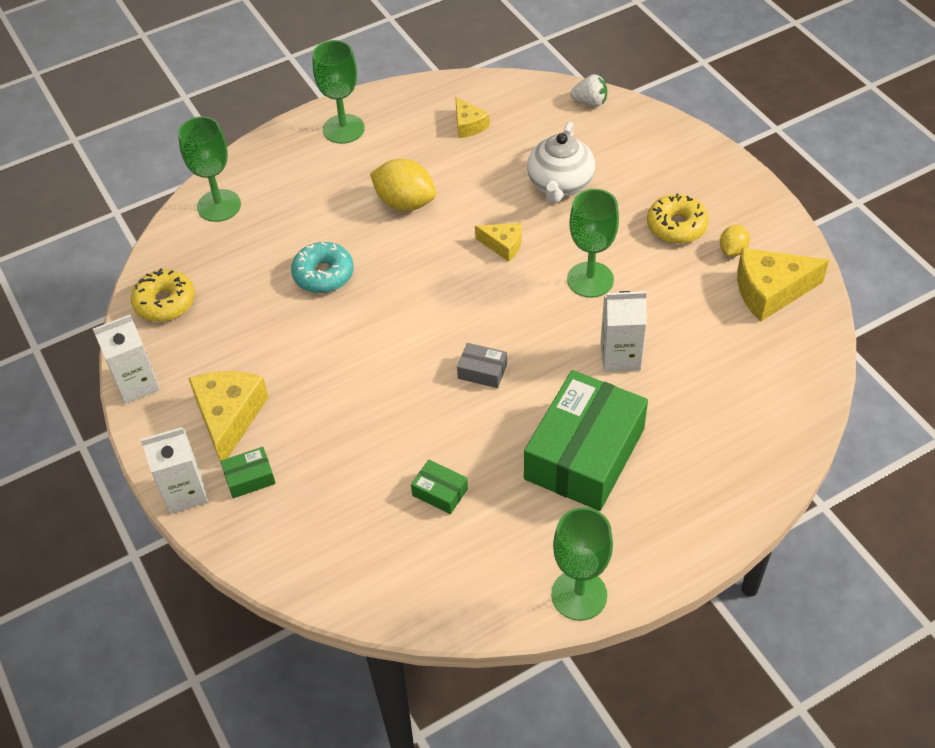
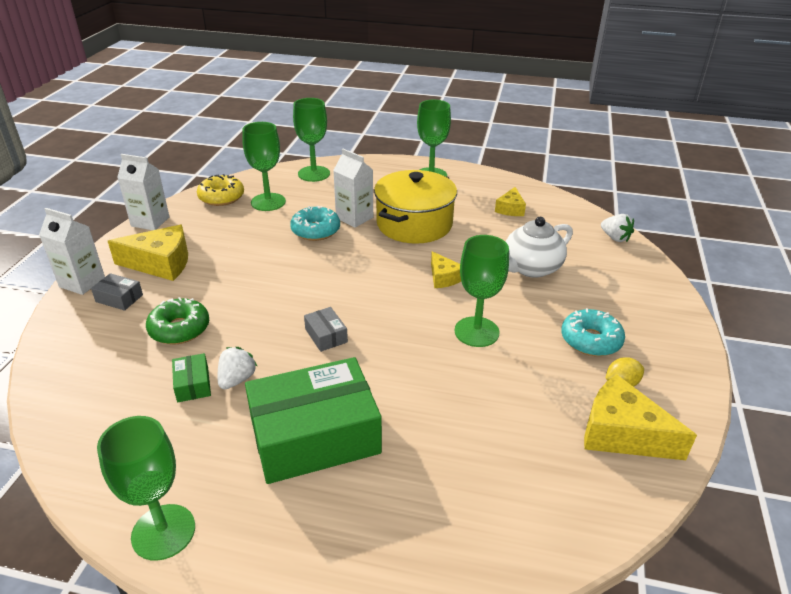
camera: 40 degrees right, 15 degrees down
yellow cheese [188,371,269,461] -> yellow cheese turned 45 degrees clockwise [108,224,188,281]
green box [220,447,276,498] -> grey box [91,273,143,311]
yellow lemon [370,159,436,211] -> yellow pot [374,170,457,244]
white carton [600,291,647,372] -> white carton moved to [333,149,373,228]
yellow donut [647,193,709,244] -> turquoise donut [561,308,625,356]
none -> green donut [146,297,209,344]
none -> white strawberry [218,347,258,389]
none -> green goblet [242,122,286,211]

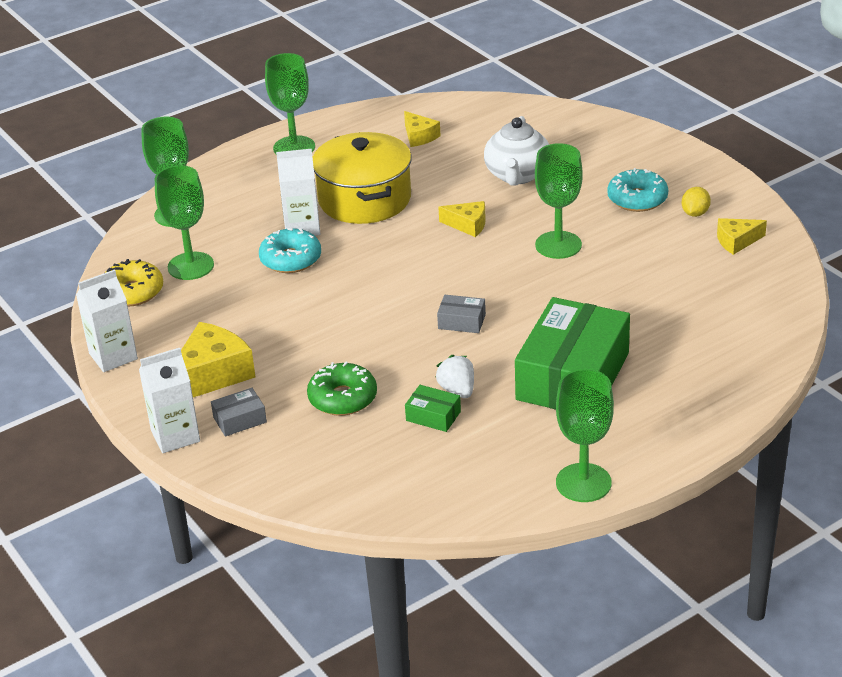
camera: 45 degrees left, 0 degrees up
yellow cheese [584,374,697,460] -> yellow cheese [717,218,767,255], size x0.57
white strawberry [601,214,634,242] -> none

